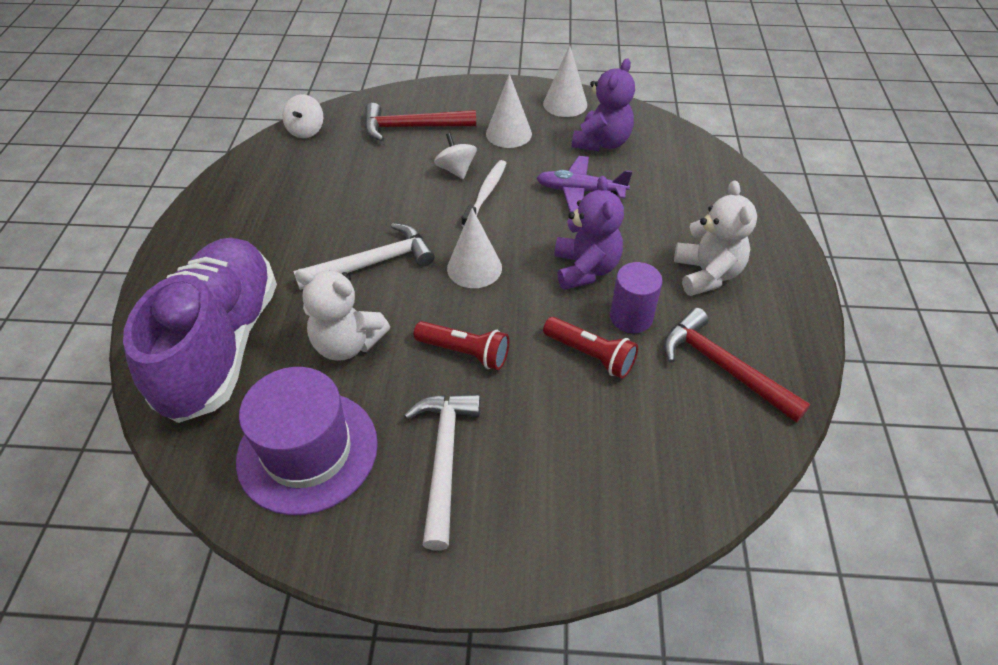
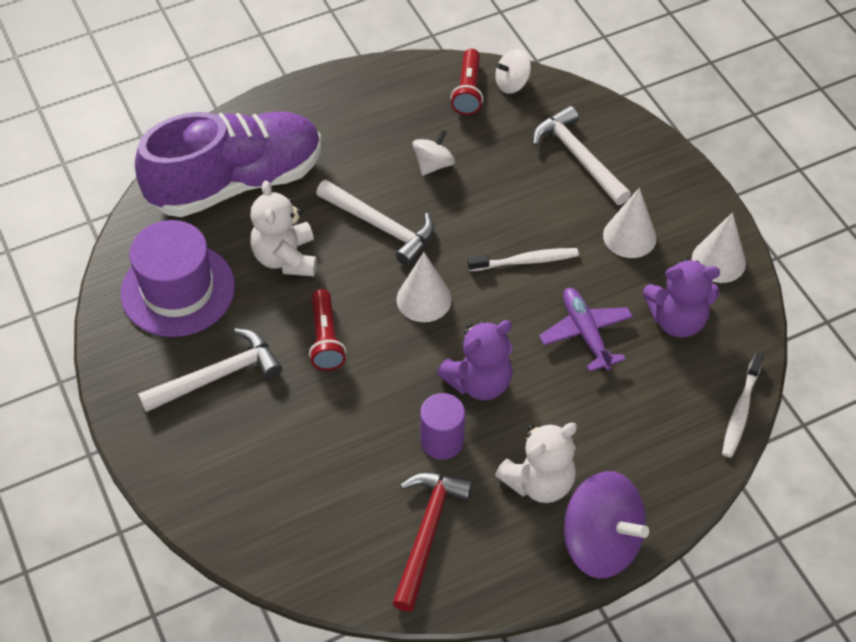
camera: 60 degrees right, 5 degrees up
red hammer [365,103,476,141] -> white hammer [533,106,631,205]
white spinning top [434,133,477,179] -> white spinning top moved to [412,130,455,176]
red flashlight [543,317,638,379] -> red flashlight moved to [451,49,483,115]
none -> purple spinning top [564,471,649,579]
none -> white toothbrush [722,353,764,458]

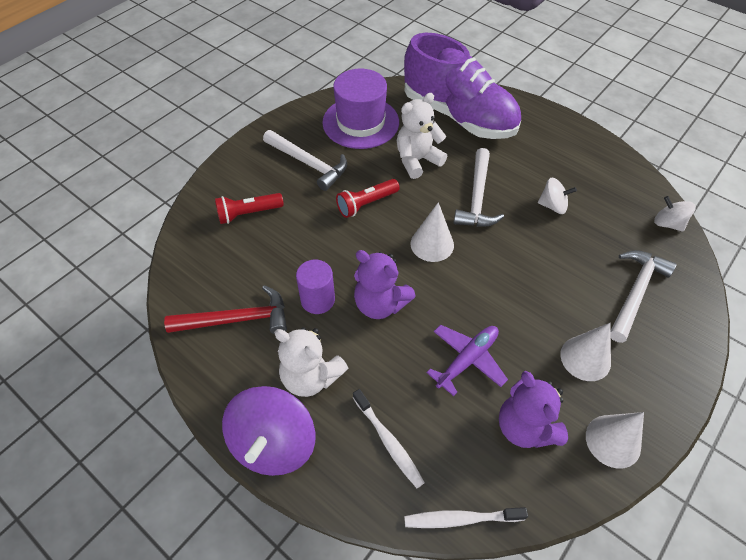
camera: 65 degrees right, 0 degrees up
red flashlight [451,49,483,115] -> red flashlight moved to [215,193,284,224]
white toothbrush [468,248,579,271] -> white toothbrush moved to [353,389,425,488]

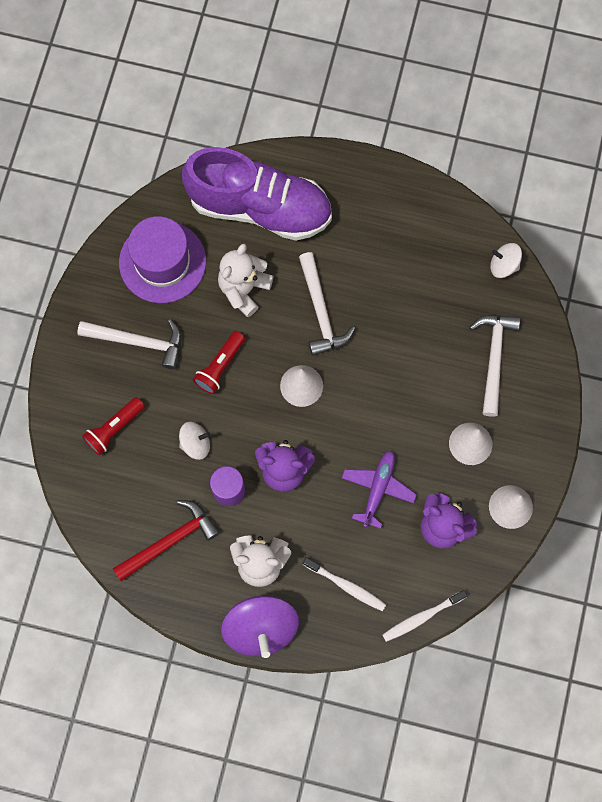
camera: 25 degrees left, 20 degrees up
white spinning top [538,178,577,214] -> white spinning top moved to [179,422,210,460]

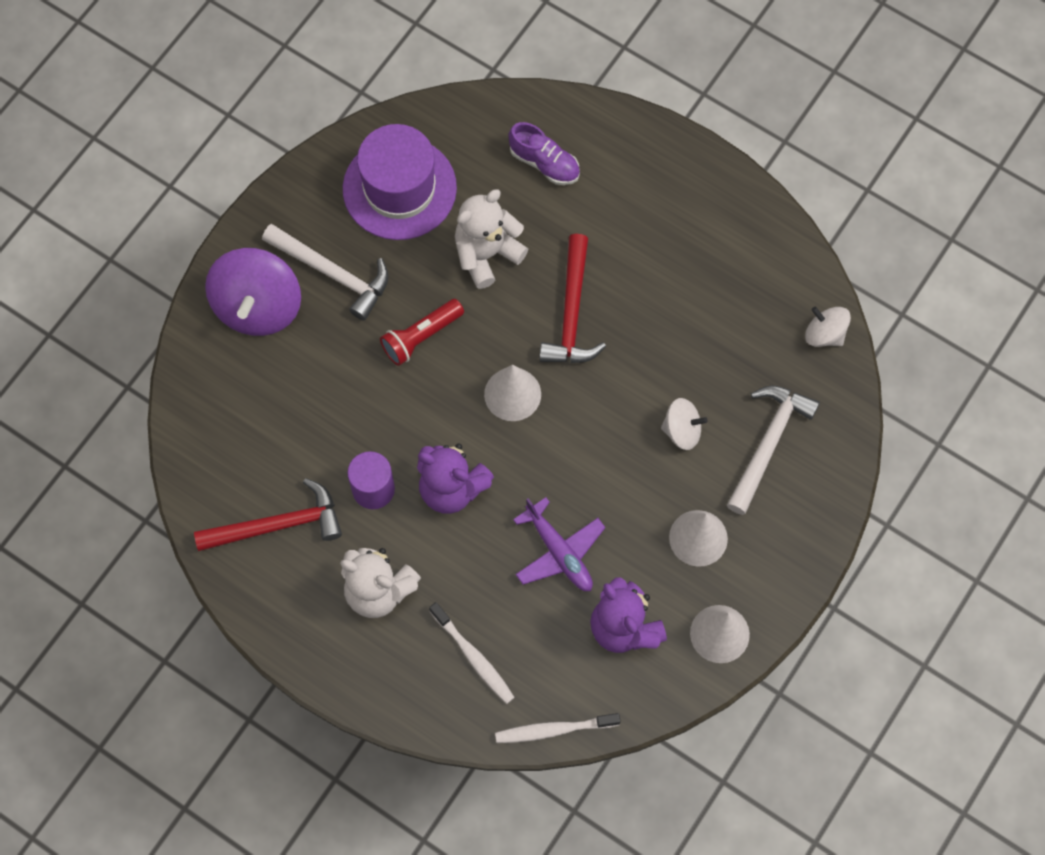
camera: 20 degrees right, 5 degrees down
red flashlight [82,397,145,456] -> none
white spinning top [179,422,210,460] -> white spinning top moved to [661,398,708,450]
purple shoe [182,147,332,241] -> purple shoe [508,122,580,185], size x0.41
purple spinning top [221,595,299,658] -> purple spinning top moved to [205,248,301,336]
white hammer [299,252,355,356] -> red hammer [539,234,606,363]
purple plane [342,451,417,529] -> purple plane turned 105 degrees clockwise [513,497,606,591]

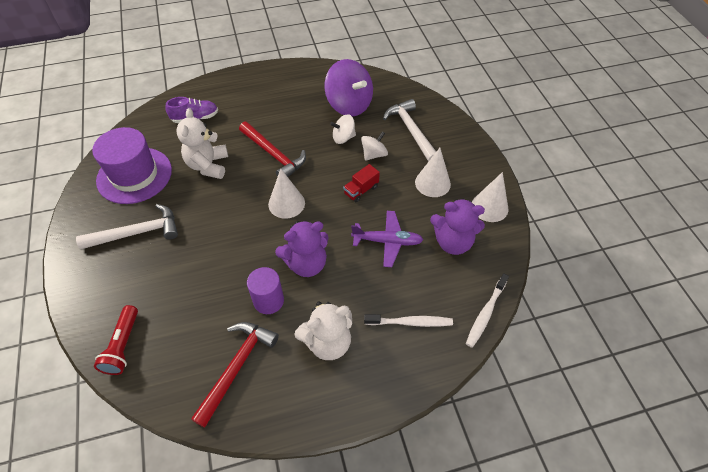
camera: 50 degrees left, 15 degrees down
purple spinning top [205,248,301,336] -> purple spinning top moved to [324,59,373,116]
red flashlight [380,299,464,366] -> red flashlight moved to [94,305,138,375]
white spinning top [805,307,851,347] -> white spinning top moved to [330,115,356,144]
none -> red truck [343,164,380,202]

